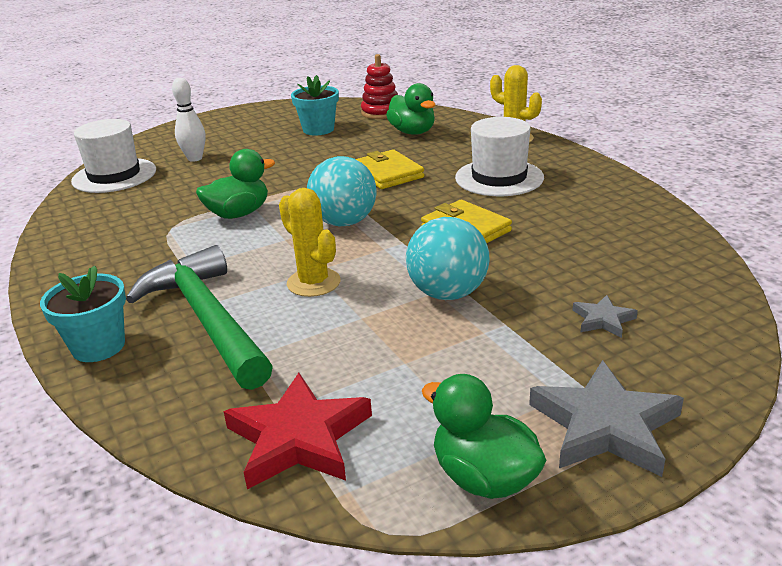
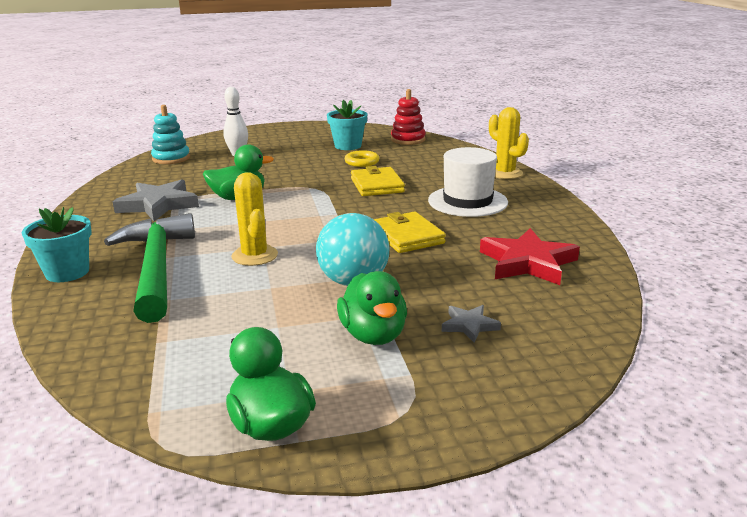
camera: 15 degrees right, 5 degrees down
white hat [71,119,156,193] -> turquoise stacking toy [151,105,190,164]
red star [223,373,372,489] -> red star moved to [480,228,580,285]
turquoise ball [307,156,376,227] -> none
green duck [386,83,435,135] -> green duck moved to [337,271,407,345]
grey star [529,360,684,477] -> grey star moved to [113,180,199,221]
none -> yellow ring [345,150,379,167]

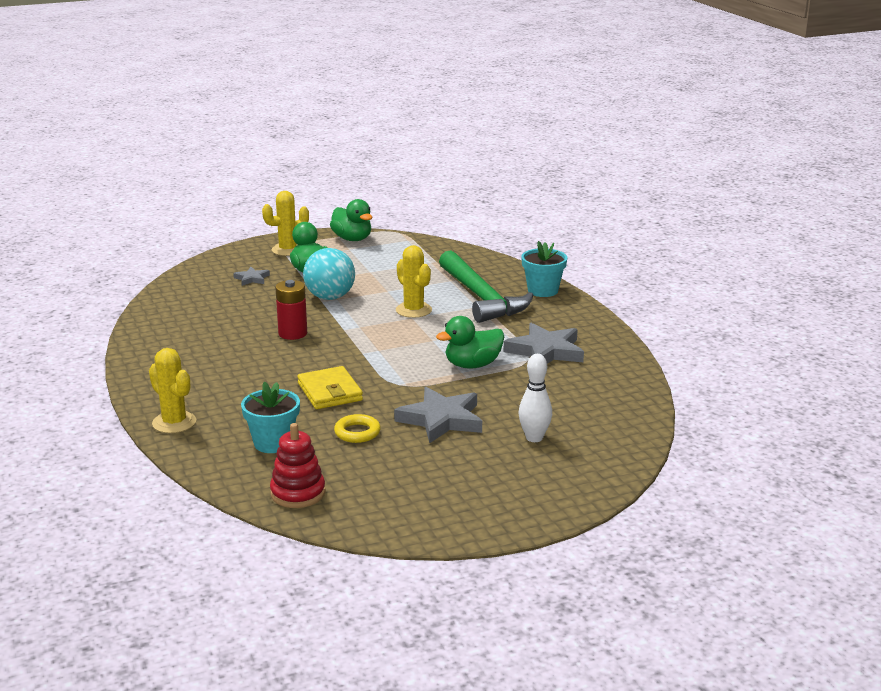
camera: 170 degrees right, 0 degrees up
turquoise stacking toy [151,105,190,164] -> none
turquoise flower pot [327,100,367,150] -> turquoise flower pot moved to [241,382,300,453]
yellow wallet [374,212,446,253] -> red battery [275,280,307,340]
white hat [428,147,508,217] -> none
red star [480,228,580,285] -> none
none -> yellow cactus [262,191,309,256]
none -> grey star [394,387,482,443]

